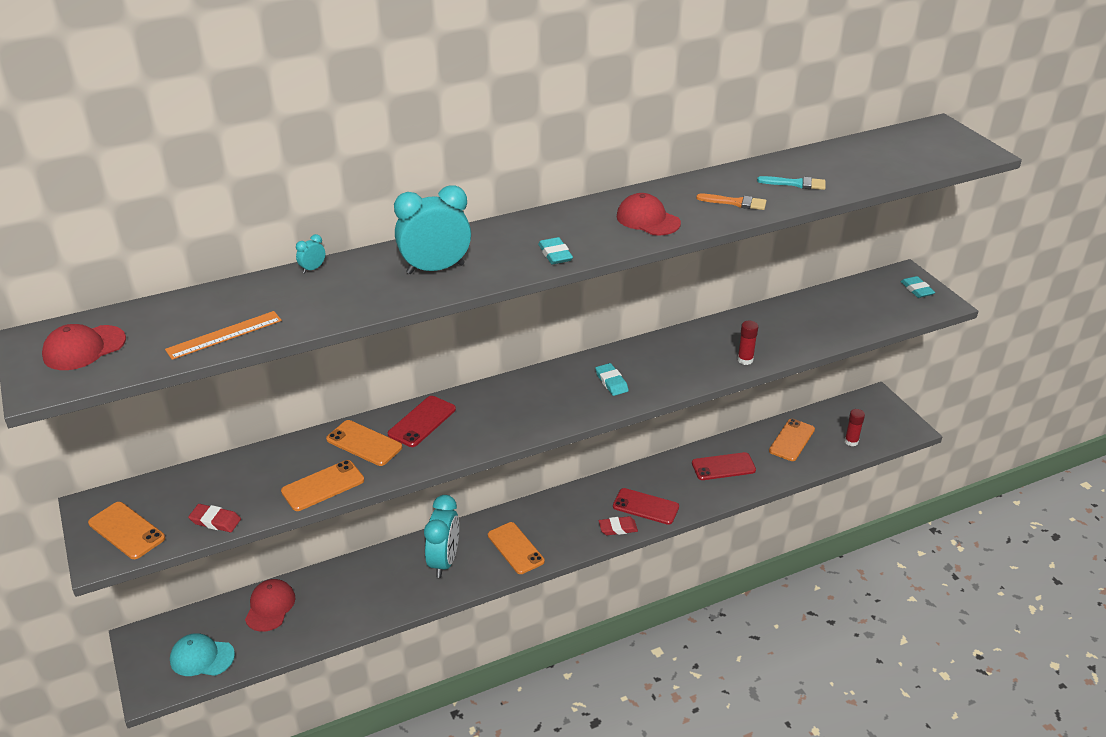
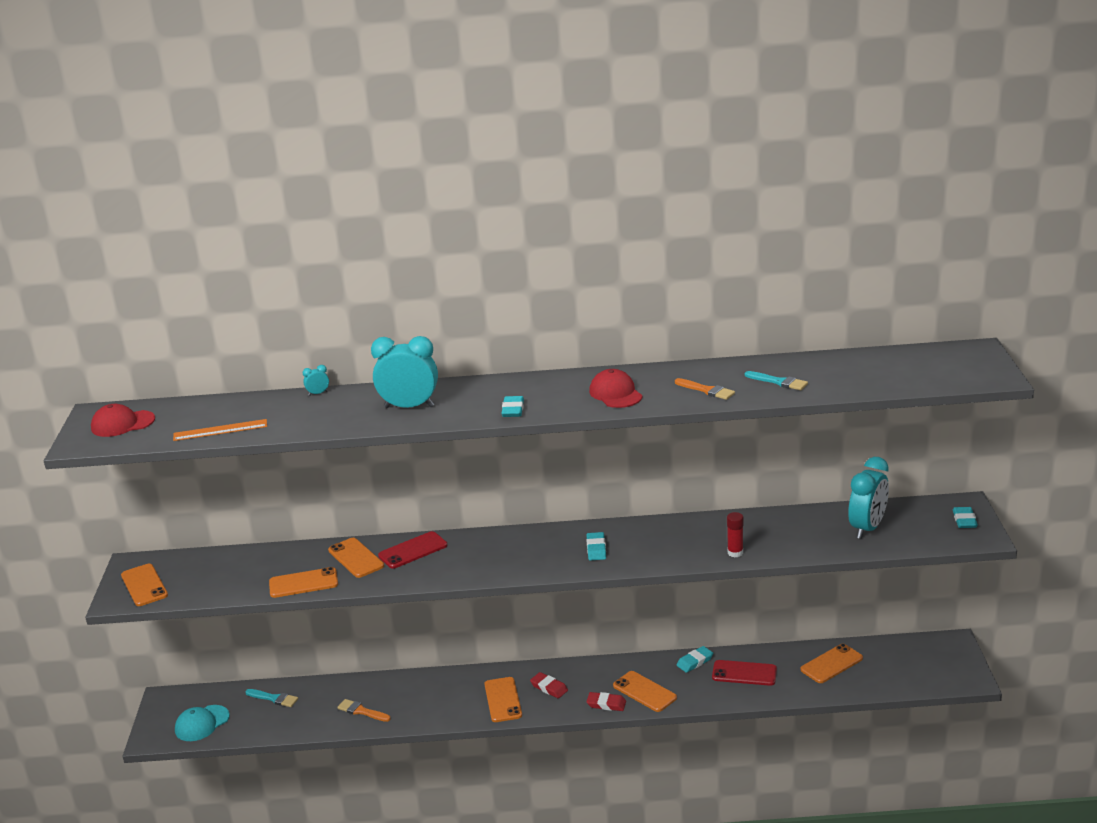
camera: 25 degrees right, 10 degrees down
turquoise cap [170,633,235,676] -> turquoise cap turned 75 degrees counterclockwise [175,705,230,741]
red eraser [188,504,241,532] -> red eraser moved to [530,672,568,698]
red cap [245,579,296,632] -> turquoise brush [245,689,298,707]
turquoise clock [424,495,459,578] -> turquoise clock moved to [848,457,889,539]
red phone [613,488,679,525] -> orange phone [613,671,677,712]
red glue stick [844,409,865,447] -> none
none -> orange brush [337,699,391,722]
none -> turquoise eraser [677,646,713,673]

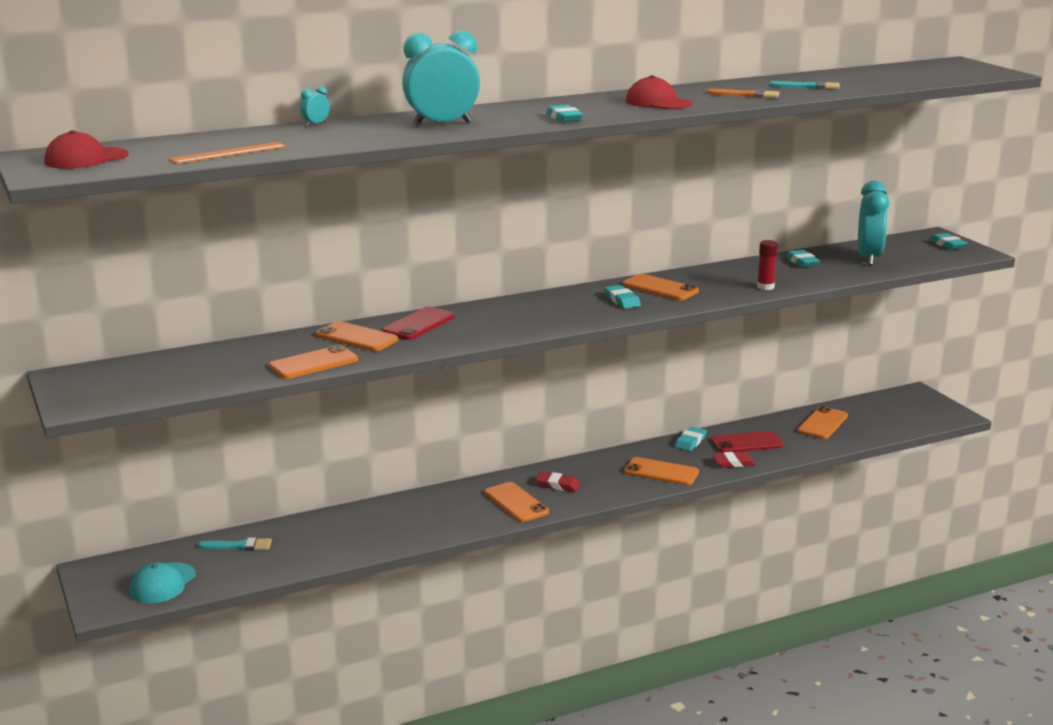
camera: 25 degrees left, 5 degrees down
orange phone [121,564,168,606] -> orange phone moved to [623,274,699,301]
orange brush [337,699,391,722] -> none
red eraser [586,692,626,711] -> red eraser moved to [712,452,755,468]
none -> turquoise eraser [785,250,820,267]

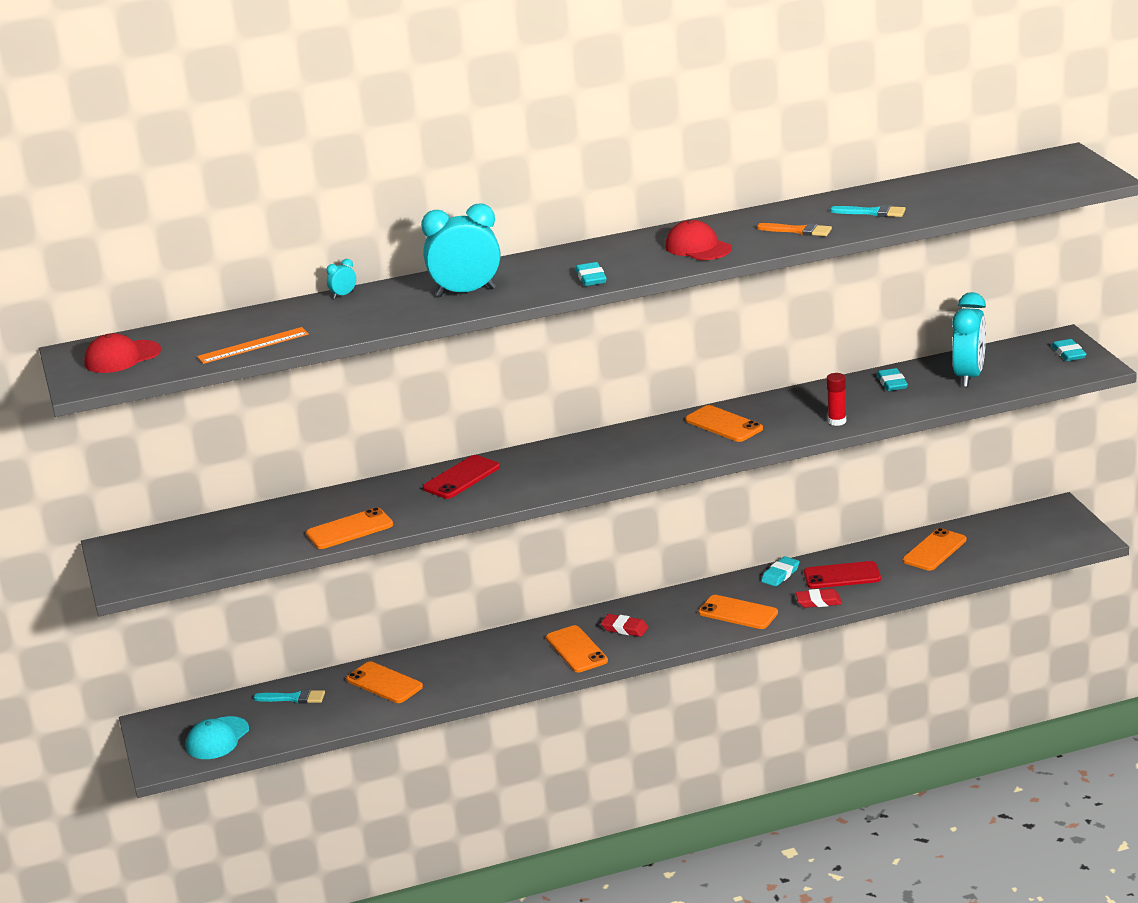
camera: 10 degrees right, 5 degrees up
orange phone [316,321,398,351] -> orange phone moved to [346,661,423,703]
turquoise eraser [604,285,641,309] -> none

